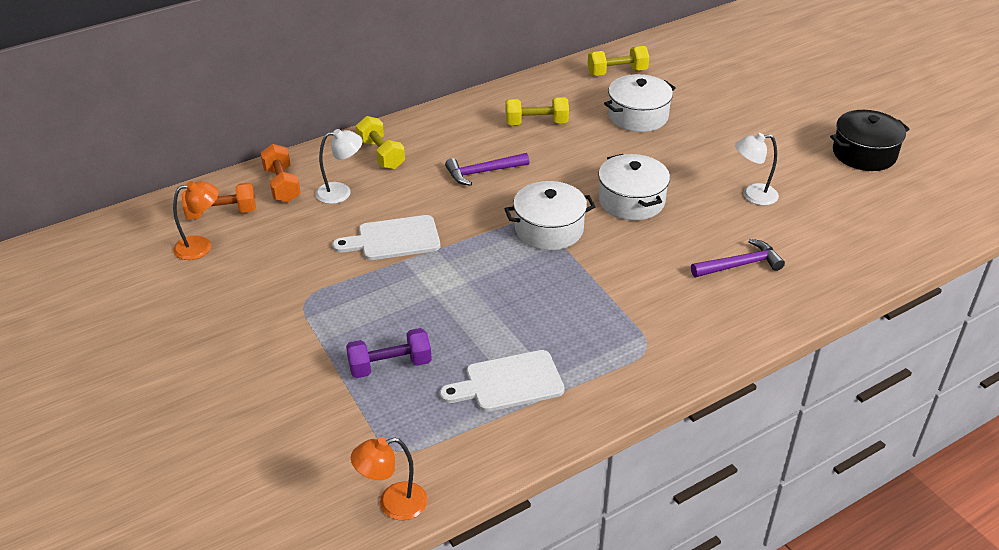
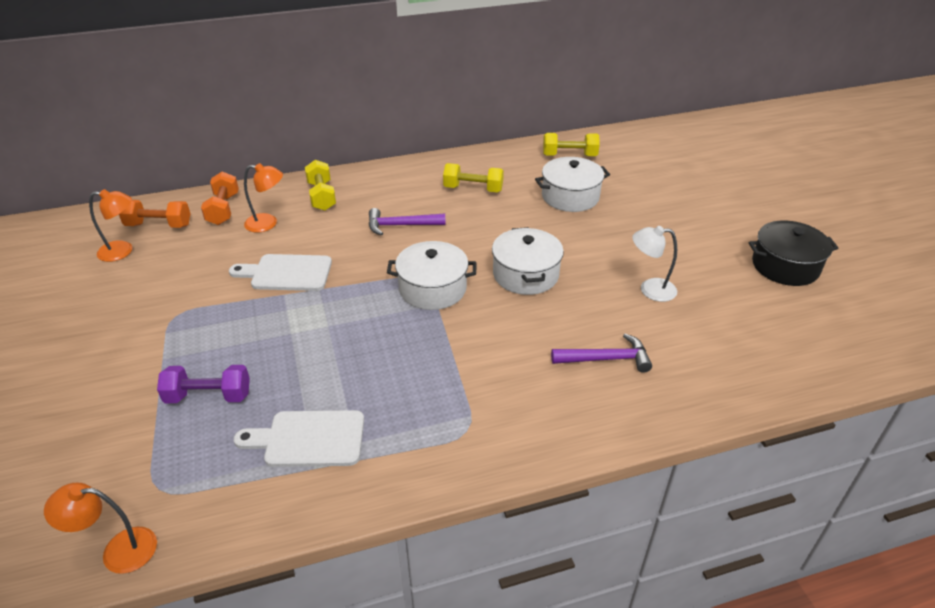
camera: 15 degrees right, 0 degrees up
white lamp [316,129,363,204] -> orange lamp [244,163,283,233]

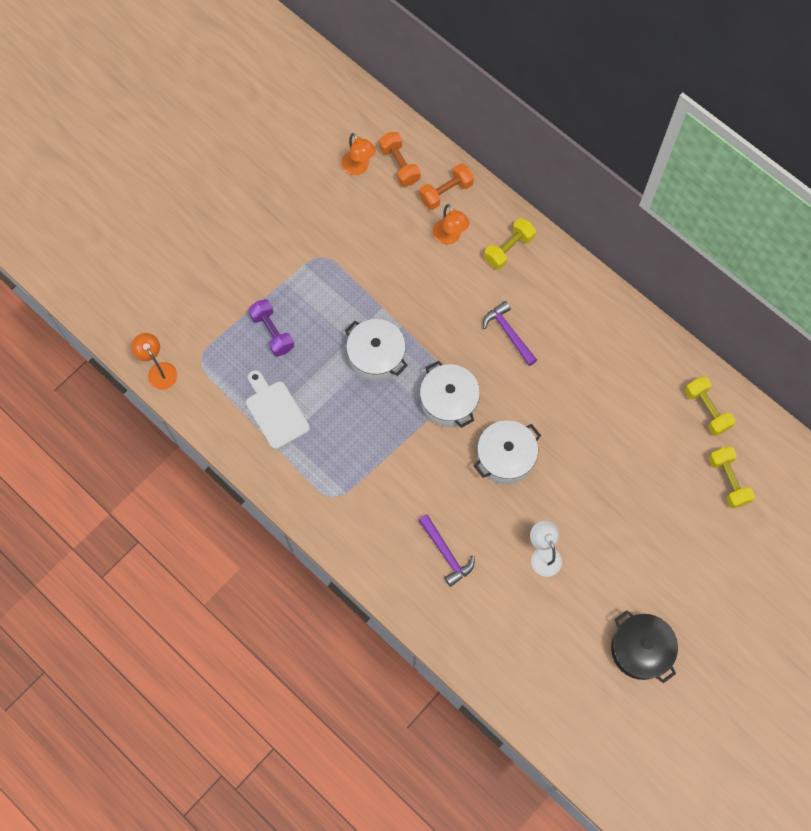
camera: 60 degrees right, 30 degrees up
white cutting board [229,254,332,291] -> none
yellow dumbbell [443,163,504,193] -> yellow dumbbell moved to [709,446,755,509]
white pot [535,157,610,212] -> white pot moved to [345,319,408,381]

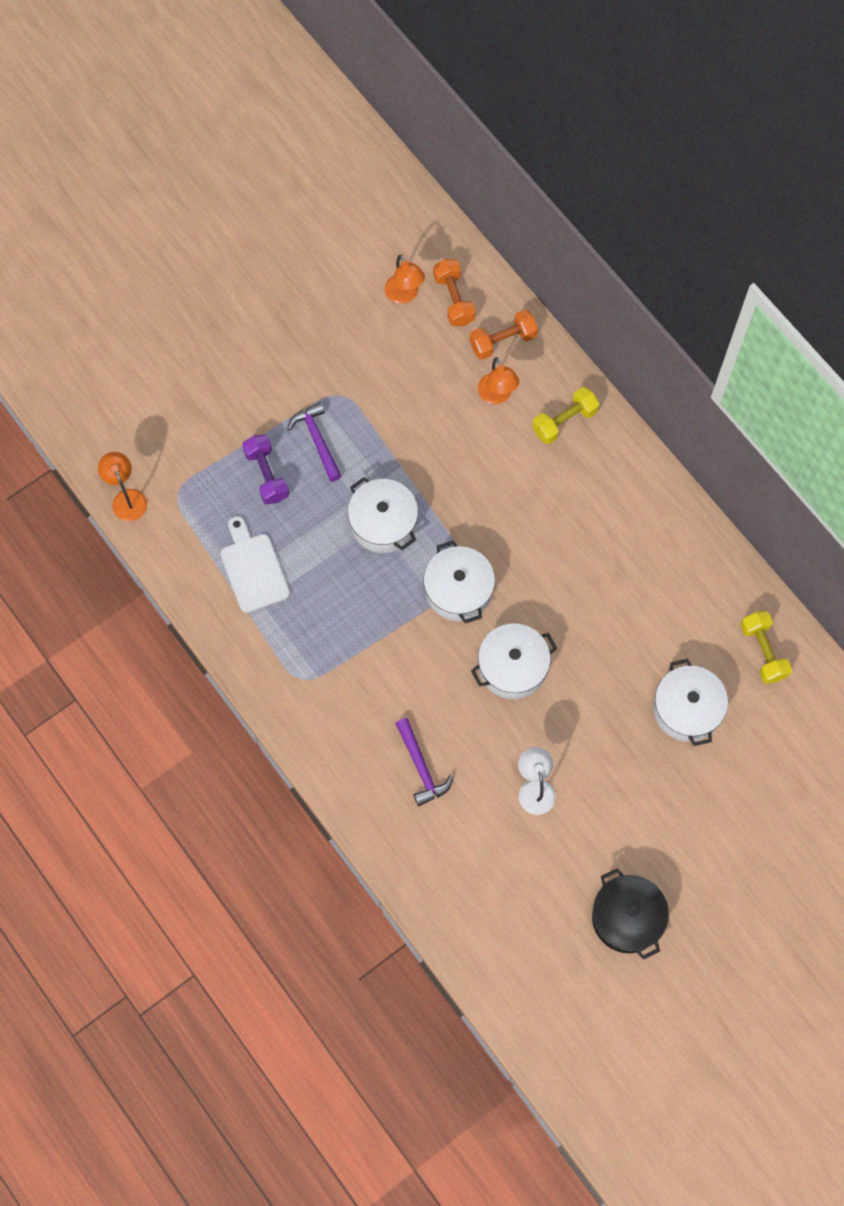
camera: 10 degrees right, 0 degrees up
purple hammer [483,301,537,366] -> purple hammer moved to [287,402,342,482]
yellow dumbbell [709,446,755,509] -> none
none -> white pot [653,659,728,746]

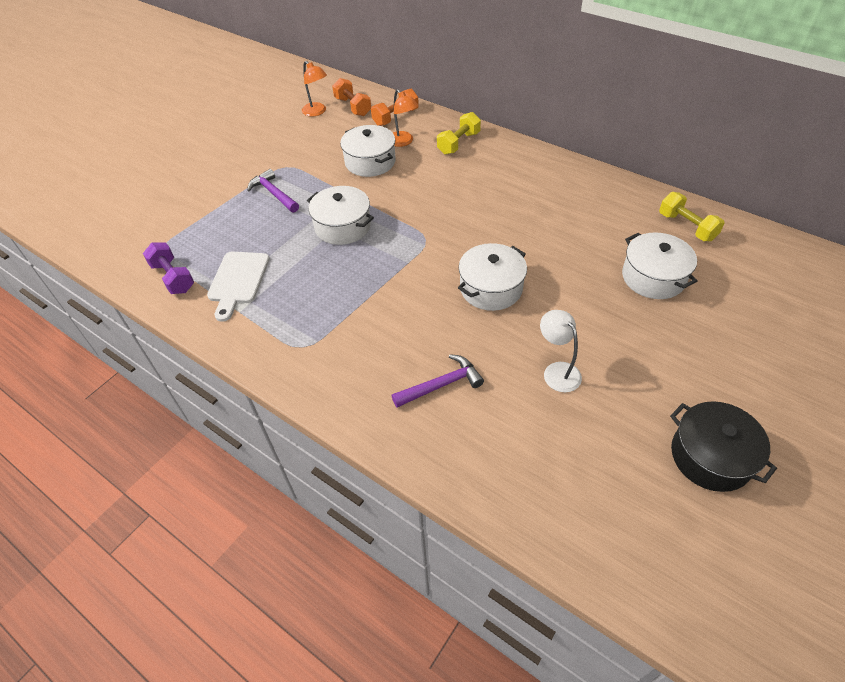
camera: 15 degrees left, 20 degrees down
orange lamp [98,452,147,521] -> none
white cutting board [220,516,290,613] -> white cutting board turned 135 degrees counterclockwise [207,252,270,322]
purple dumbbell [242,435,289,504] -> purple dumbbell moved to [143,242,194,294]
purple hammer [395,718,453,806] -> purple hammer turned 75 degrees counterclockwise [392,354,484,407]
white pot [423,540,495,623] -> white pot moved to [340,125,396,177]

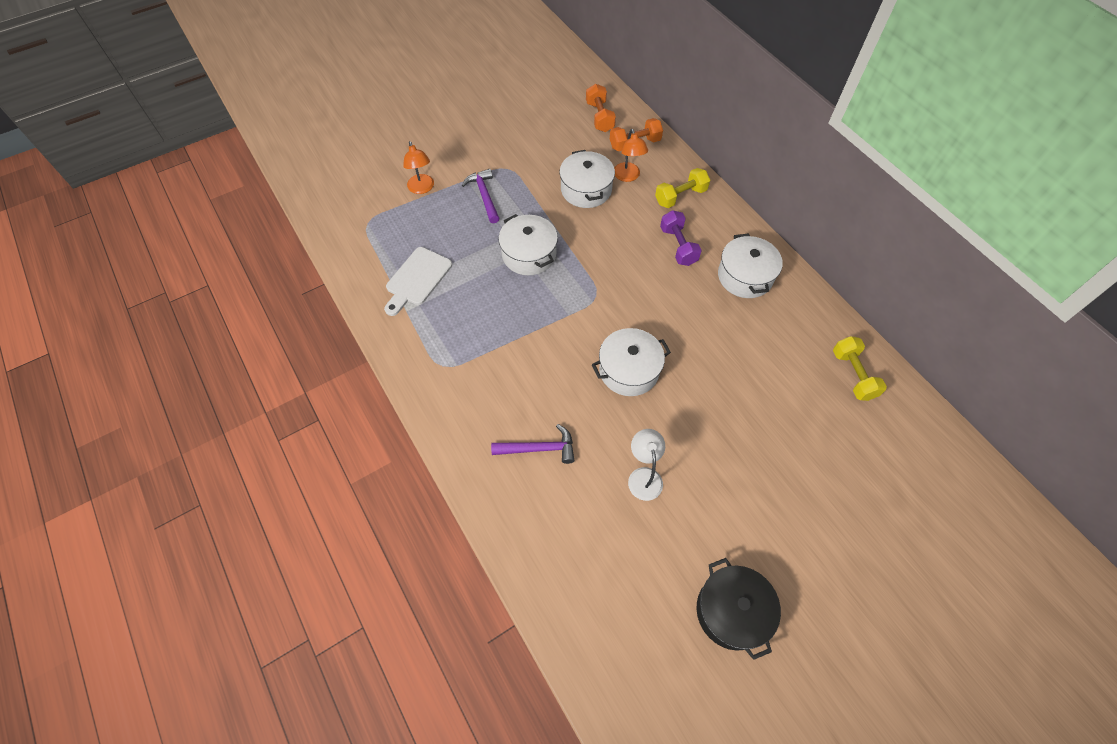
camera: 20 degrees right, 10 degrees up
purple dumbbell [143,242,194,294] -> purple dumbbell moved to [660,210,702,266]
orange lamp [302,61,327,117] -> orange lamp moved to [403,141,434,194]
white pot [622,232,698,299] -> white pot moved to [718,233,783,298]

